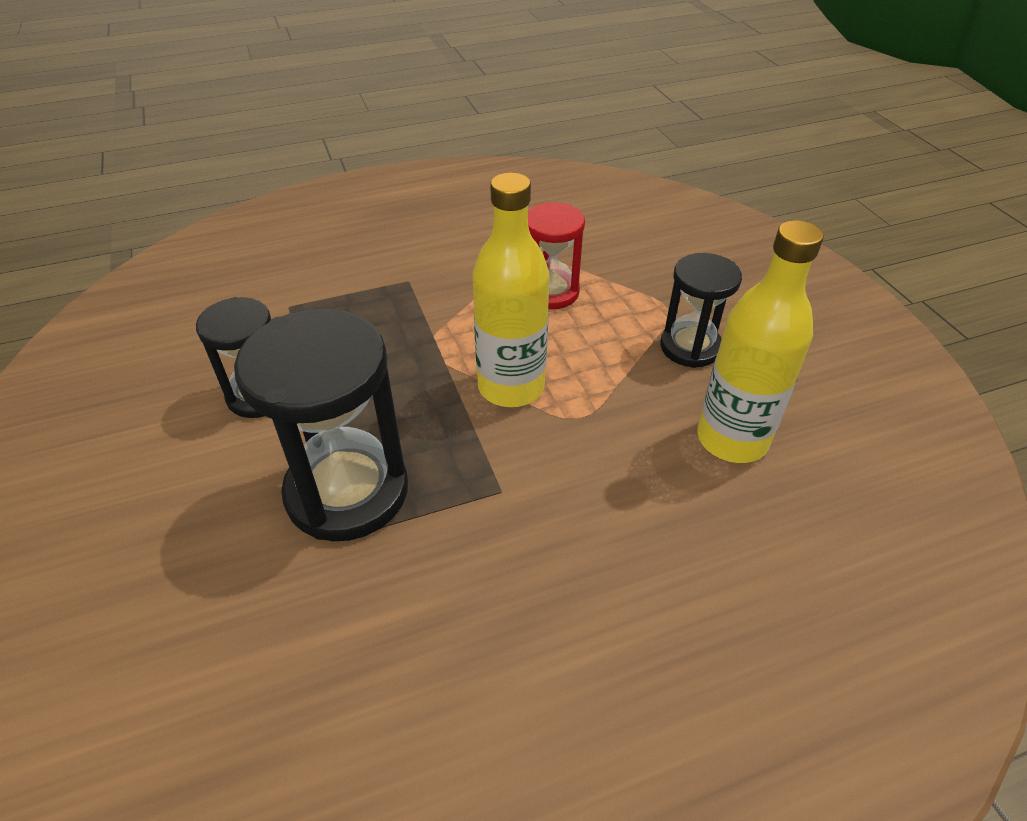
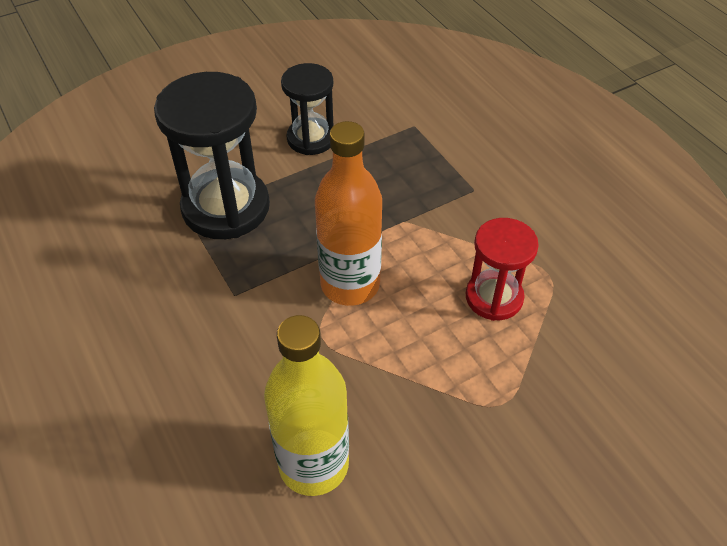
camera: 80 degrees right, 5 degrees up
yellow bottle [472,172,550,407] -> orange bottle [315,121,382,306]
black hourglass [660,253,742,368] -> none

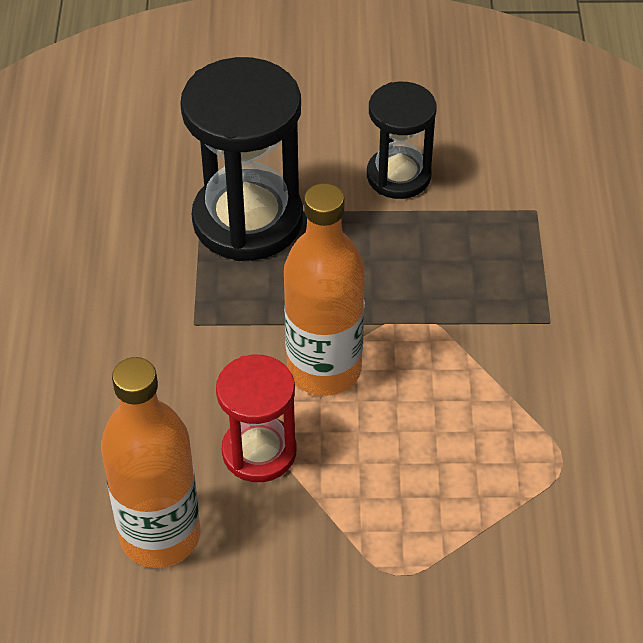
camera: 30 degrees right, 0 degrees up
yellow bottle [264,315,349,496] -> orange bottle [101,357,200,568]
red hourglass [466,218,539,321] -> red hourglass moved to [216,355,297,482]

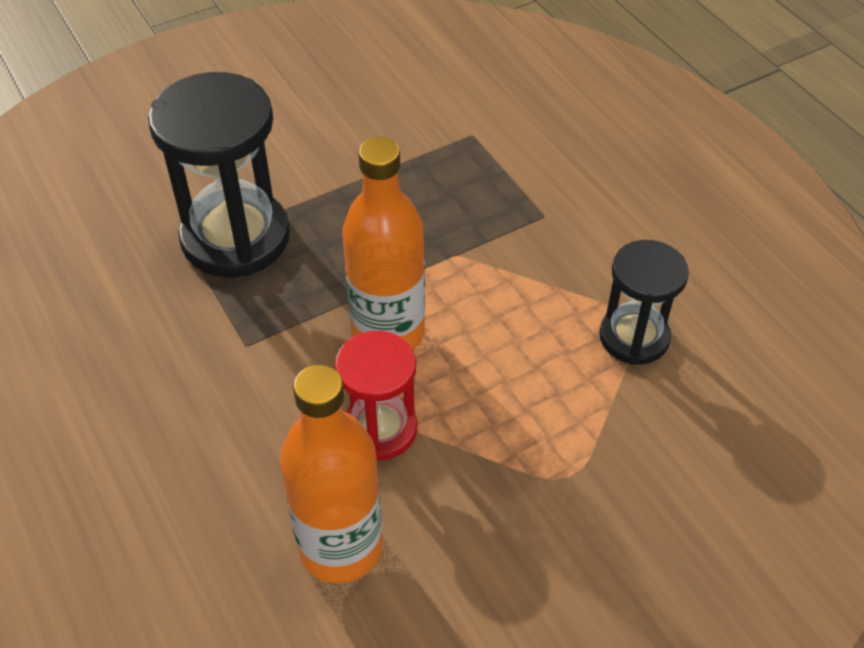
camera: 30 degrees left, 0 degrees up
black hourglass [367,82,437,199] -> black hourglass moved to [599,240,689,365]

